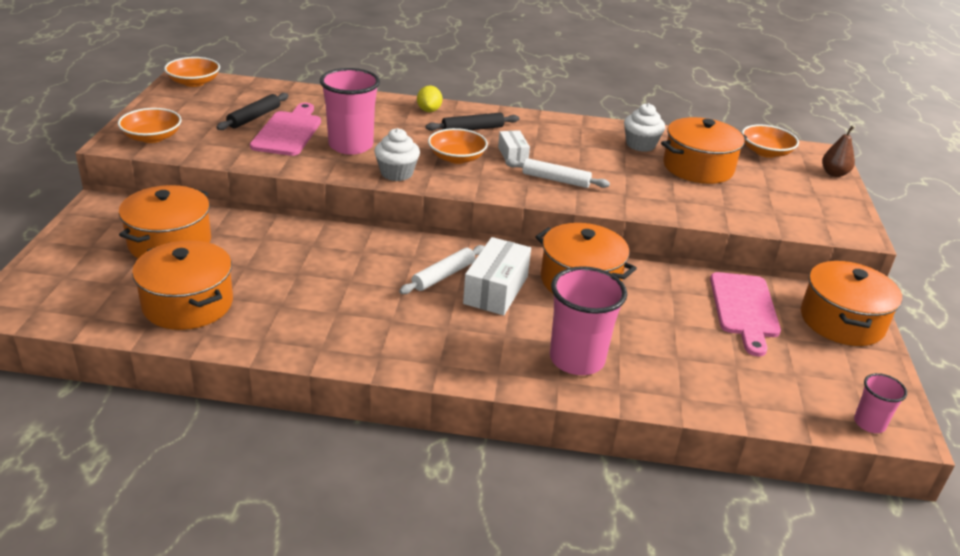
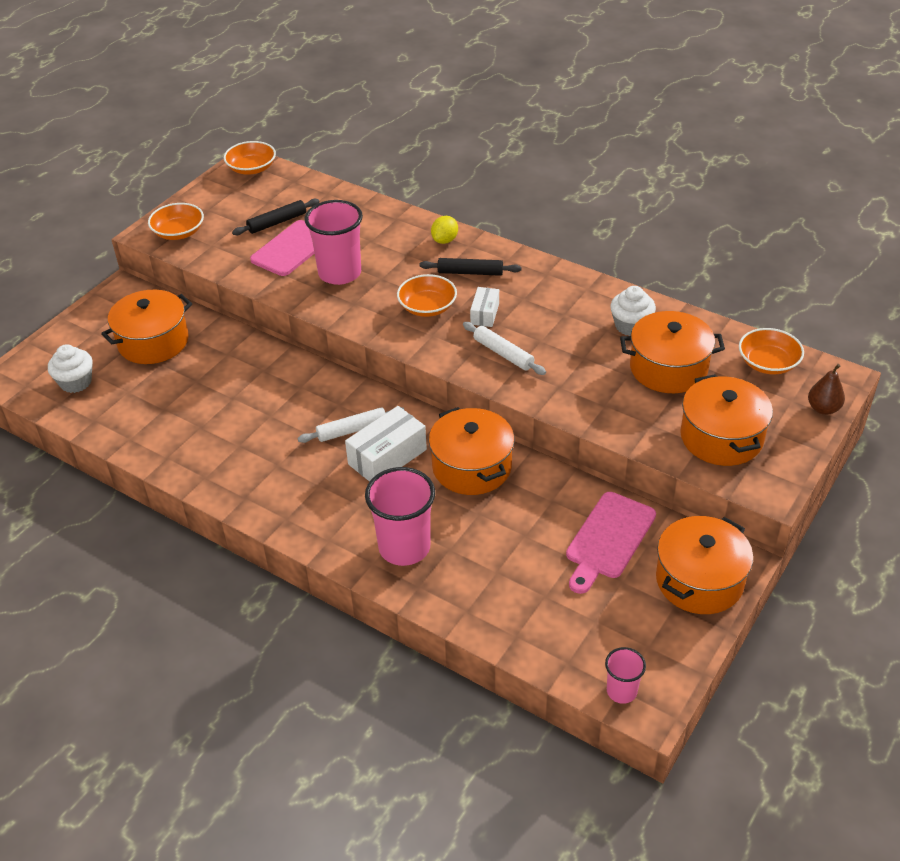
camera: 30 degrees right, 10 degrees up
orange pot [132,240,233,330] -> orange pot moved to [680,374,773,466]
white cupcake [374,128,420,181] -> white cupcake moved to [48,344,93,393]

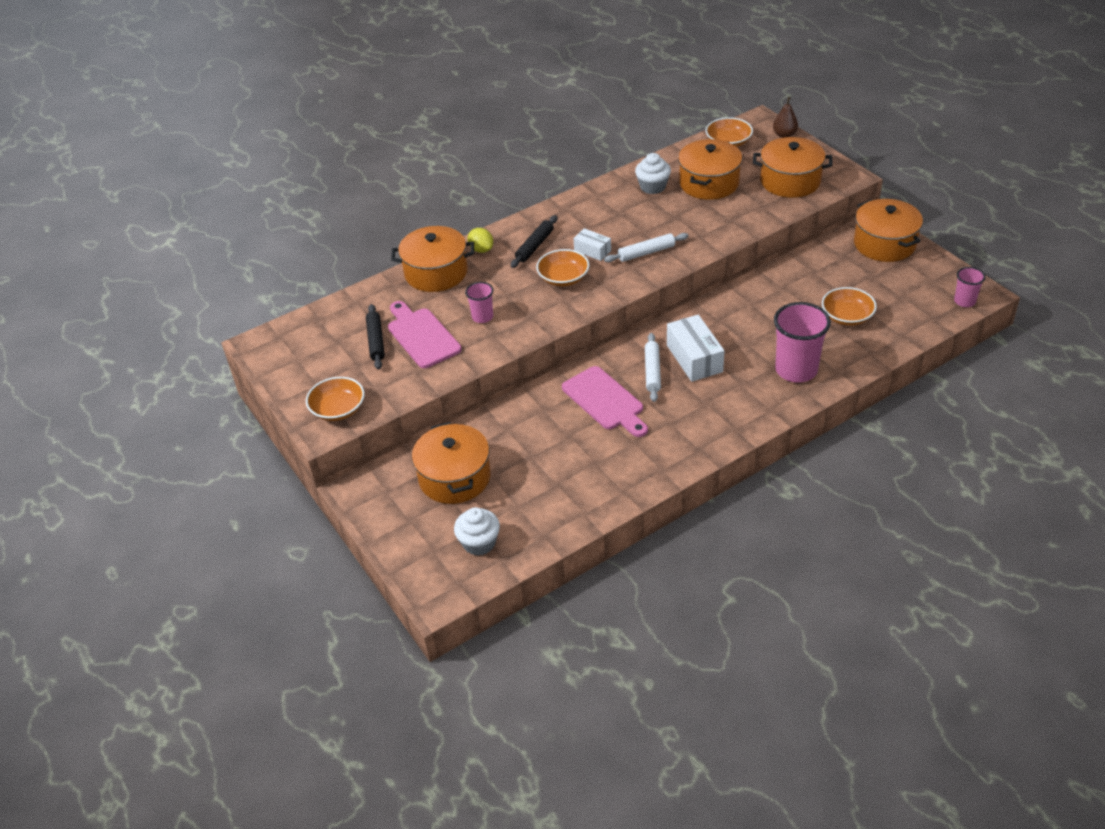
camera: 65 degrees left, 0 degrees up
orange bowl [224,141,276,175] -> orange bowl moved to [822,287,877,326]
pink cup [304,200,363,285] -> pink cup [465,282,493,323], size x0.53
orange pot [429,407,514,495] -> orange pot moved to [391,226,474,292]
pink cutting board [566,492,656,594] -> pink cutting board moved to [562,366,648,437]

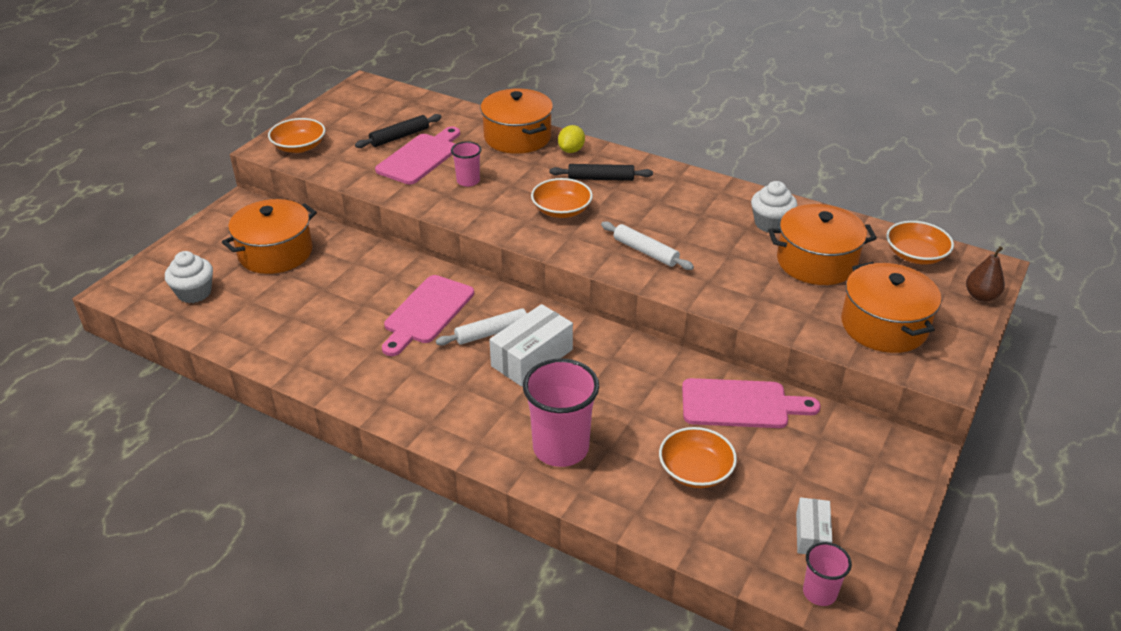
camera: 60 degrees right, 5 degrees down
white box [574,228,611,261] -> white box moved to [796,497,832,554]
orange pot [854,199,923,262] -> none
none -> pink cutting board [682,378,821,428]

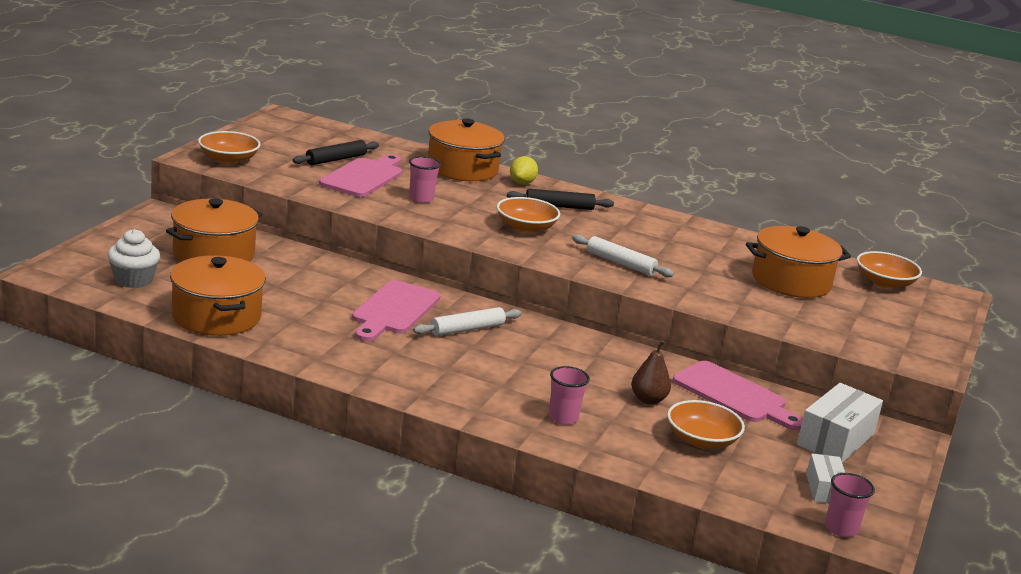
camera: 10 degrees left, 15 degrees down
white box [489,304,573,386] -> white box moved to [797,383,883,463]
pink cup [523,358,599,467] -> pink cup [548,366,590,425], size x0.53
pink cutting board [682,378,821,428] -> pink cutting board turned 45 degrees clockwise [673,361,803,430]
white cupcake [751,181,798,232] -> none
orange pot [841,262,941,353] -> orange pot moved to [170,255,266,336]
brown pear [966,246,1005,302] -> brown pear moved to [631,340,671,404]

